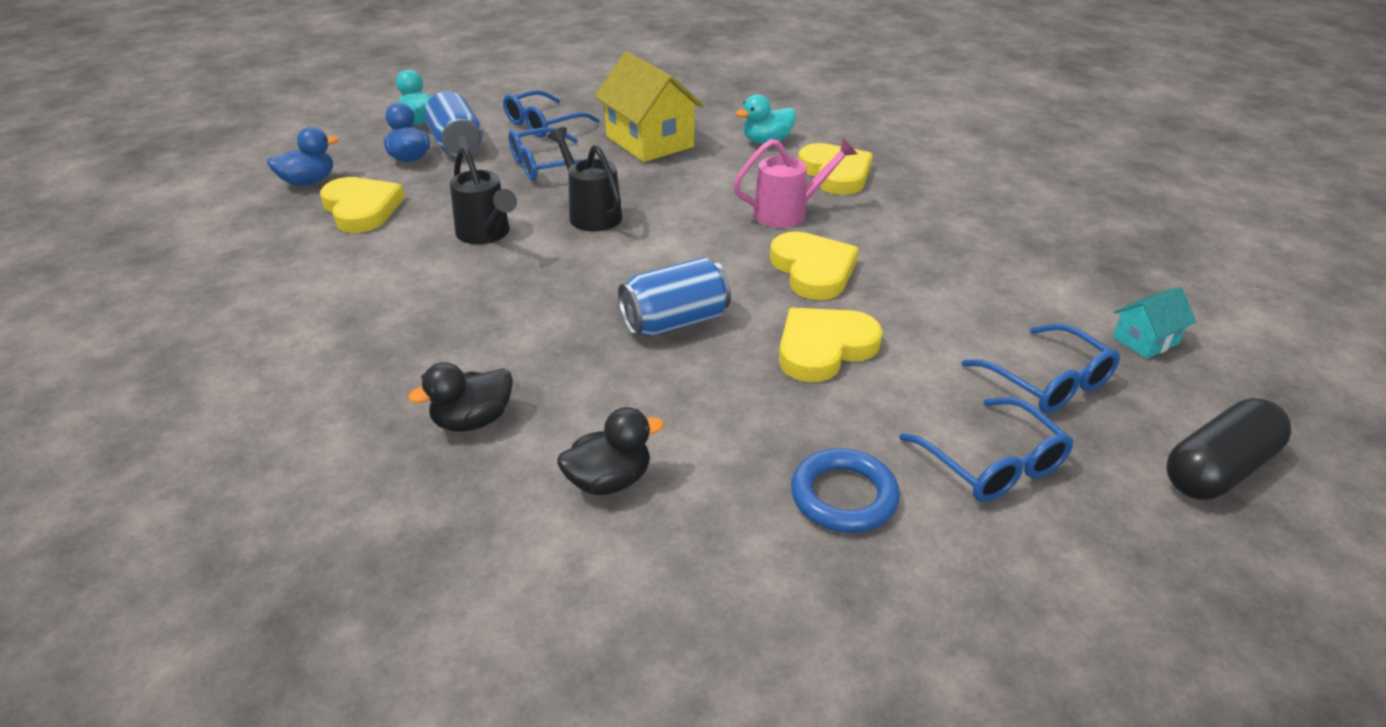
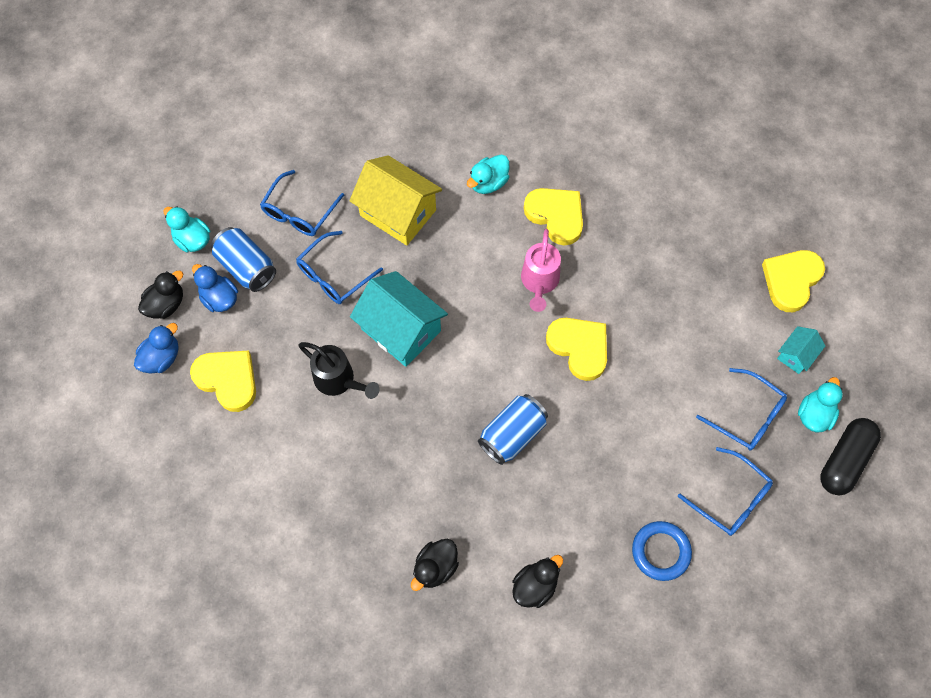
camera: 20 degrees left, 30 degrees up
black watering can [548,127,622,232] -> turquoise house [350,271,448,367]
pink watering can [733,138,857,228] -> pink watering can turned 135 degrees clockwise [521,229,561,312]
yellow heart [779,308,883,382] -> yellow heart moved to [762,250,825,312]
none -> black duck [138,270,183,319]
none -> turquoise duck [798,377,843,433]

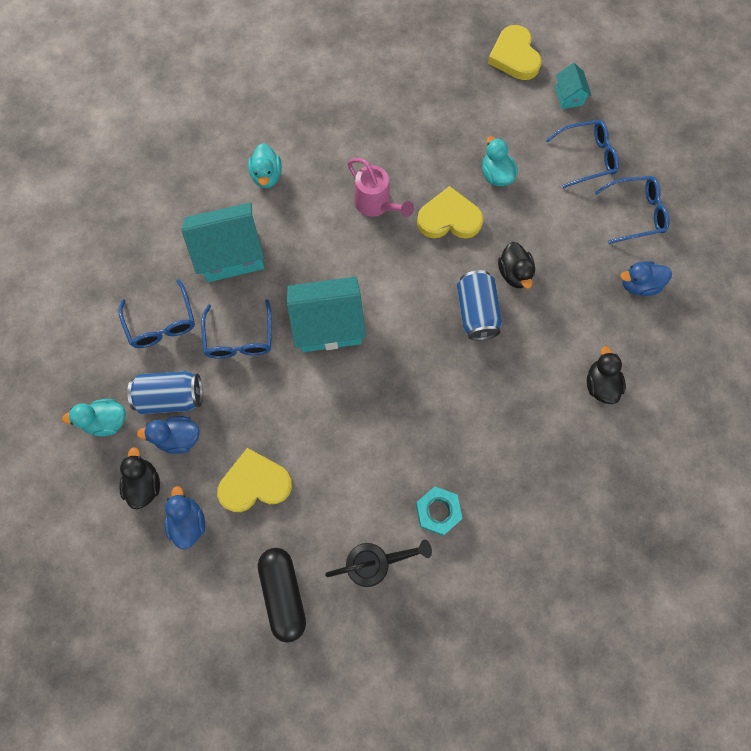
camera: 50 degrees left, 5 degrees up
black watering can [298,342,380,399] -> black watering can moved to [325,539,432,587]
yellow house [349,155,442,246] -> turquoise house [181,203,264,282]
black duck [411,539,459,591] -> black duck moved to [498,242,535,289]
yellow heart [524,188,583,246] -> none
blue ring [632,521,692,581] -> blue duck [621,261,672,296]
turquoise duck [798,377,843,433] -> turquoise duck moved to [482,136,518,186]
black capsule [820,418,881,495] -> black capsule moved to [258,548,306,643]
none -> turquoise nut [416,487,463,536]

